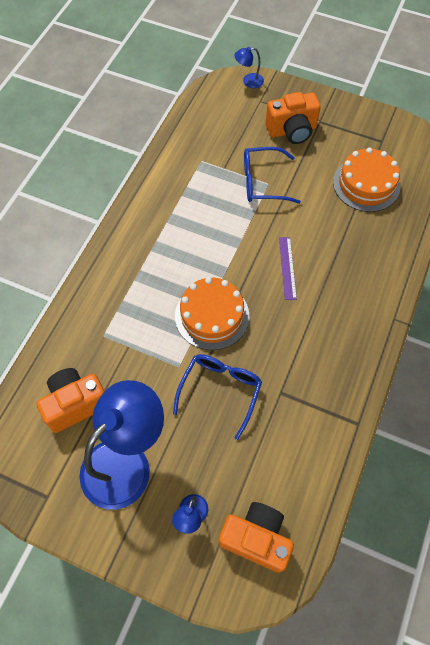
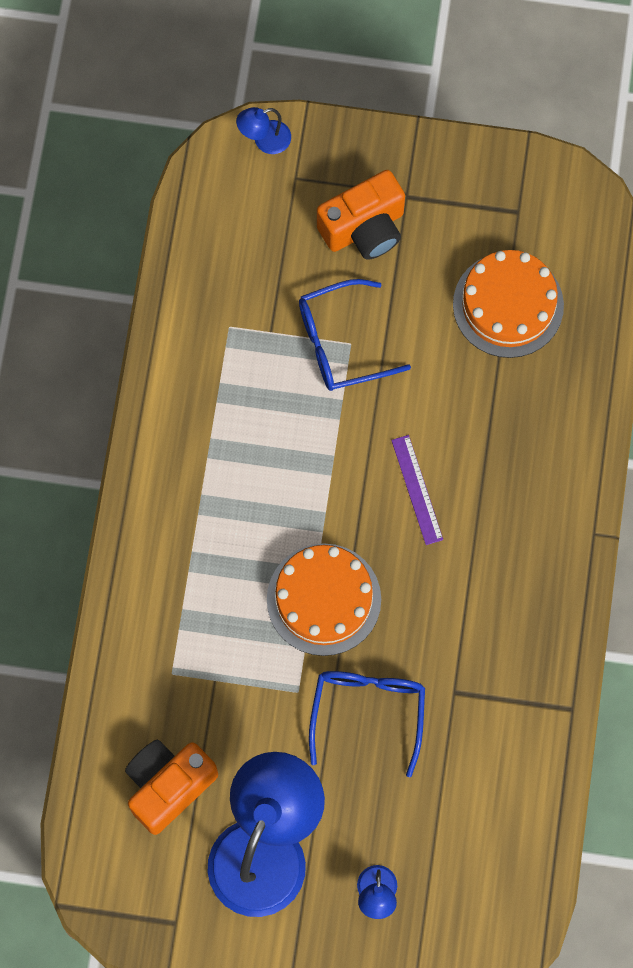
camera: 15 degrees left, 10 degrees up
orange camera [219,502,294,573] -> none

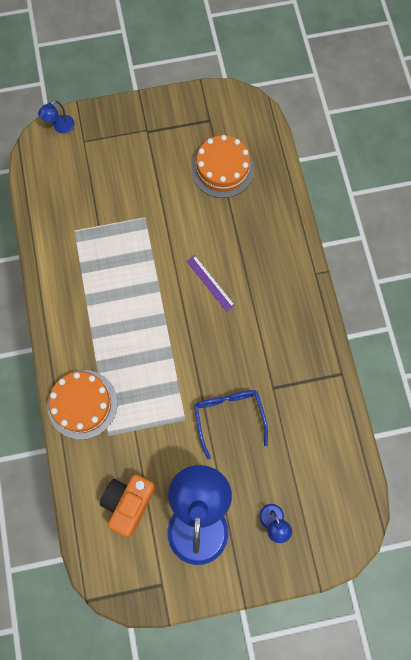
camera: 20 degrees left, 0 degrees up
orange cake [267,543,381,656] -> orange cake moved to [48,370,117,440]
blue glasses [299,279,411,391] -> none
orange camera [317,170,405,260] -> none

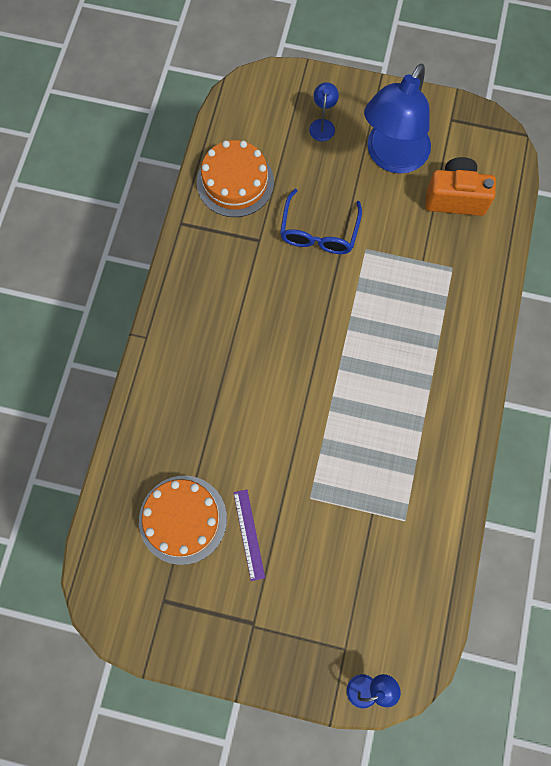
camera: 155 degrees left, 0 degrees up
orange cake [48,370,117,440] -> orange cake moved to [197,140,274,217]
orange camera [100,474,156,537] -> orange camera turned 135 degrees counterclockwise [426,157,496,216]
purple ruler [186,255,235,312] -> purple ruler moved to [233,489,265,581]

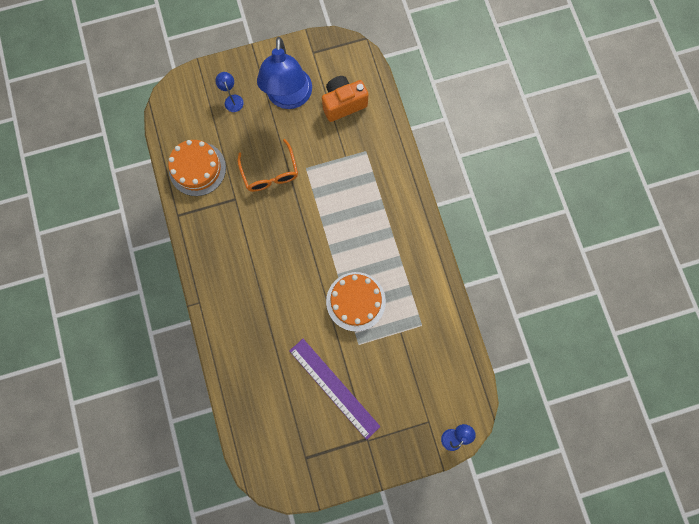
camera: 30 degrees left, 5 degrees up
orange cake [139,476,227,565] -> orange cake moved to [326,272,386,331]
purple ruler [233,489,265,581] -> purple ruler [289,339,381,440], size x1.89
blue glasses [280,189,362,254] -> orange glasses [238,139,298,192]

